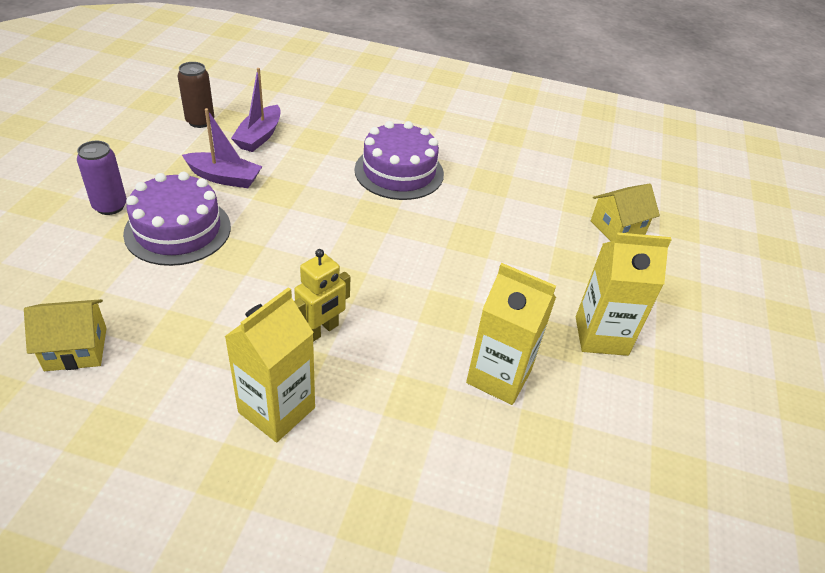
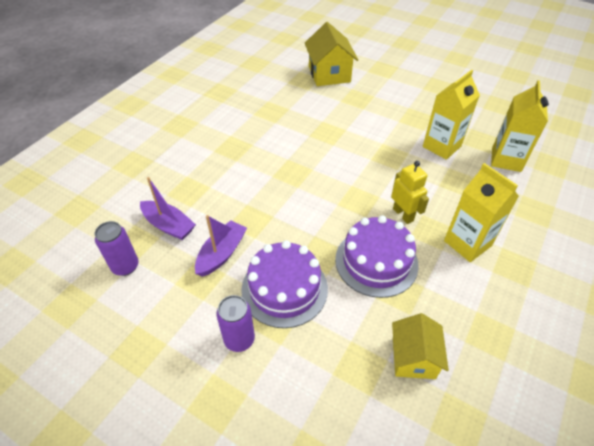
camera: 70 degrees left, 5 degrees up
brown can [177,62,214,128] -> purple can [95,221,139,276]
purple cake [354,121,444,200] -> purple cake moved to [335,215,419,298]
yellow carton [576,232,672,356] -> yellow carton moved to [491,80,549,172]
yellow house [591,183,660,241] -> yellow house [305,22,358,86], size x1.51

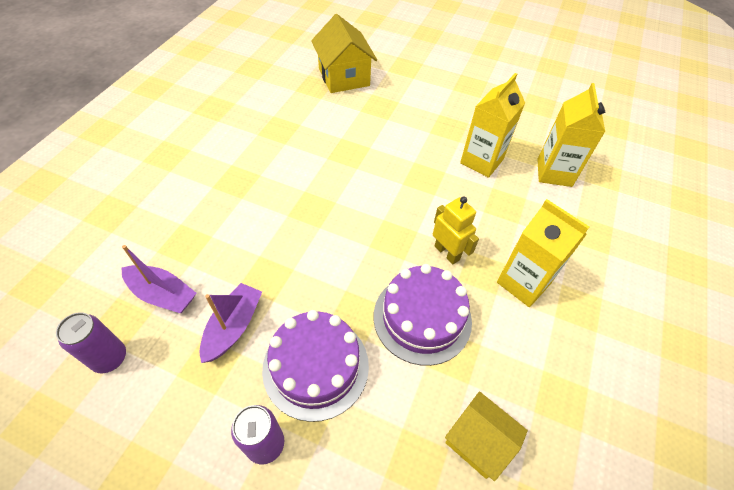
camera: 10 degrees left, 5 degrees up
yellow house [392,313,449,379] -> yellow house turned 45 degrees counterclockwise [445,391,528,481]

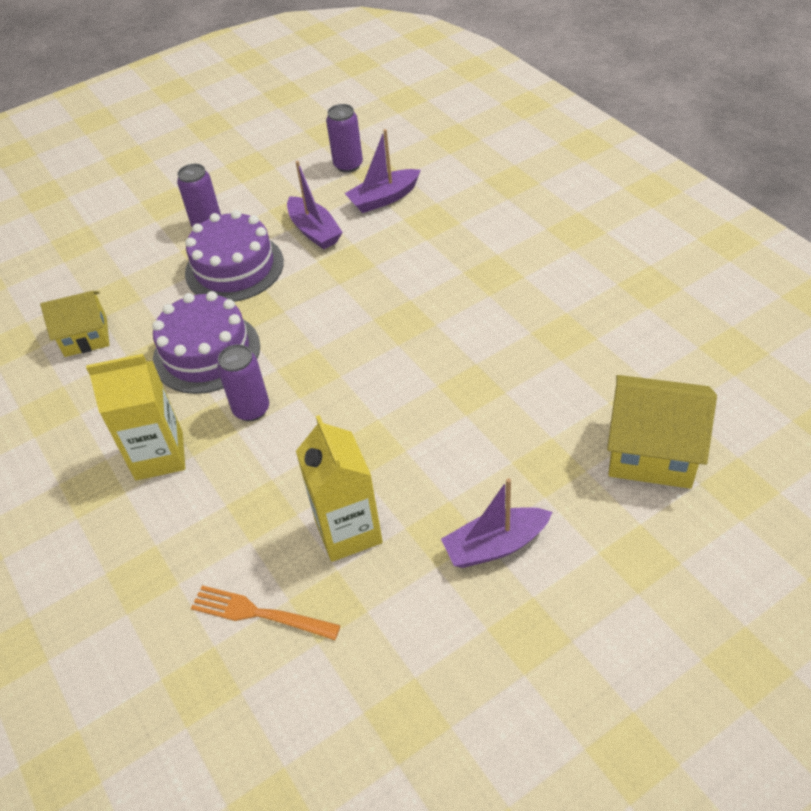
camera: 130 degrees right, 5 degrees down
yellow robot [433,196,479,264] -> purple can [217,344,269,421]
yellow carton [537,83,605,187] -> orange fork [191,585,341,640]
none -> purple boat [441,478,552,568]

